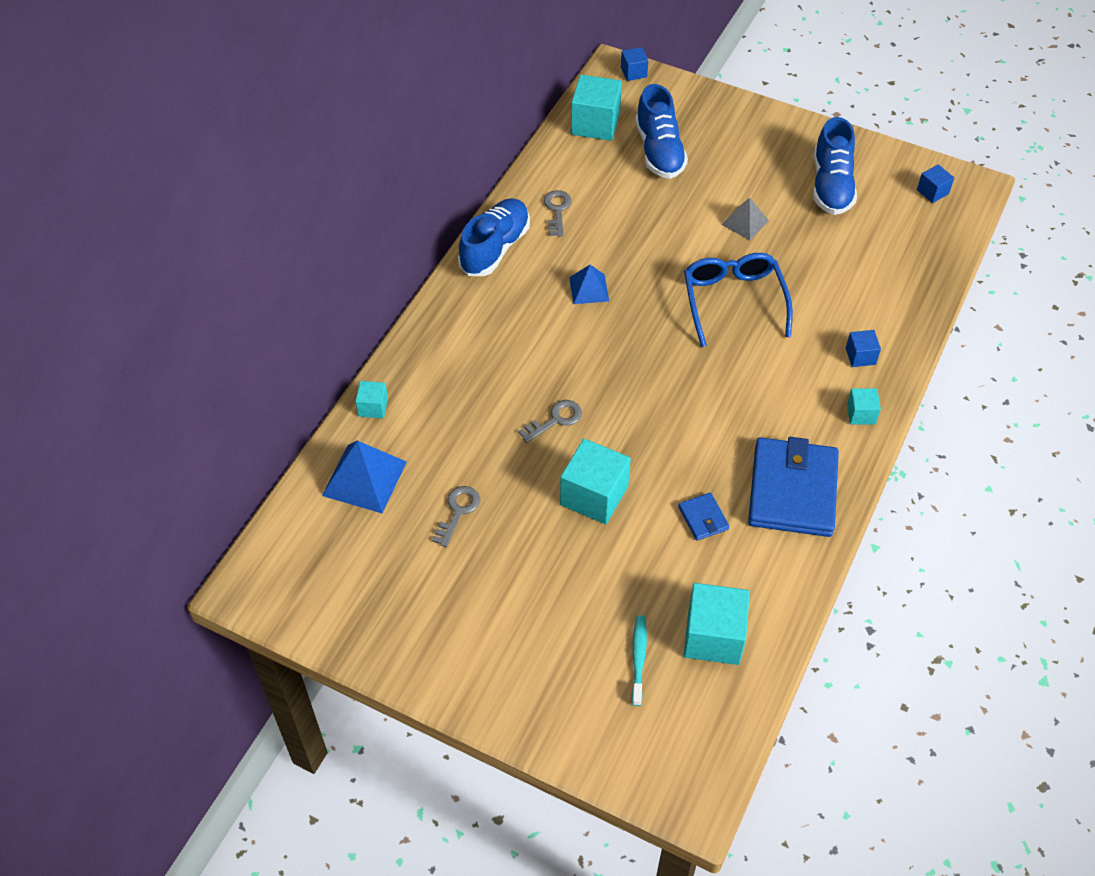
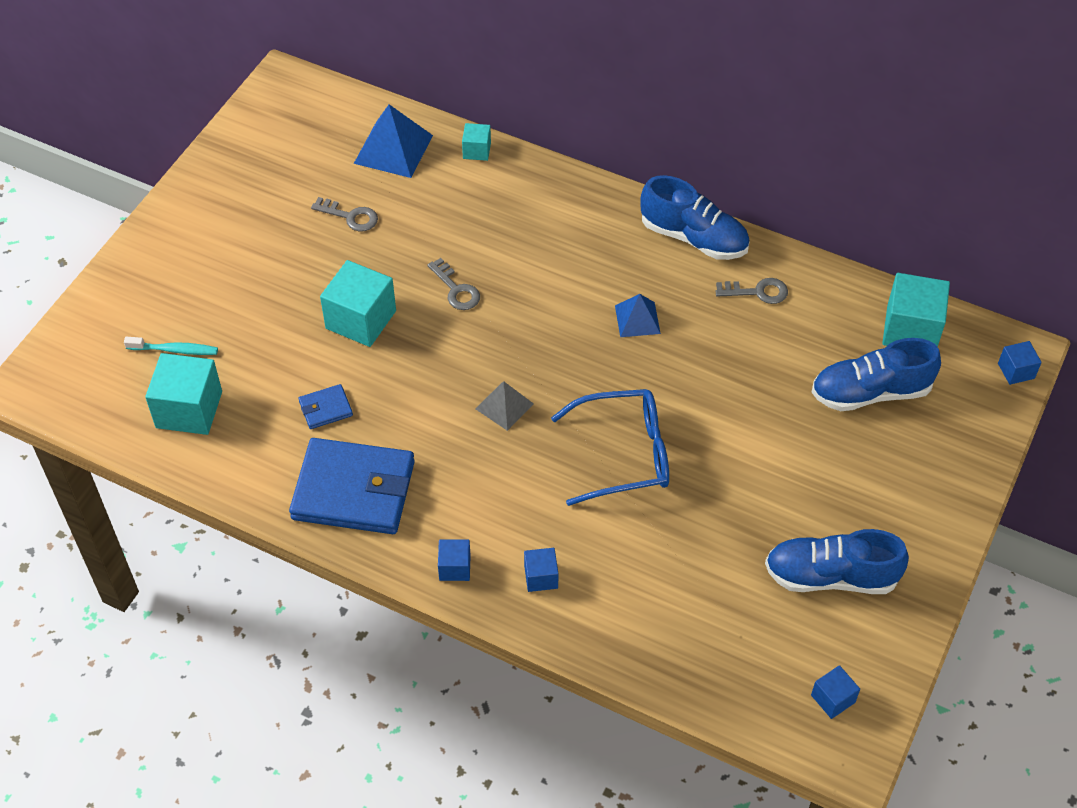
camera: 90 degrees right, 0 degrees up
grey pyramid [721,197,769,240] -> grey pyramid moved to [476,381,534,431]
turquoise cube [847,388,881,424] -> blue cube [438,540,471,581]

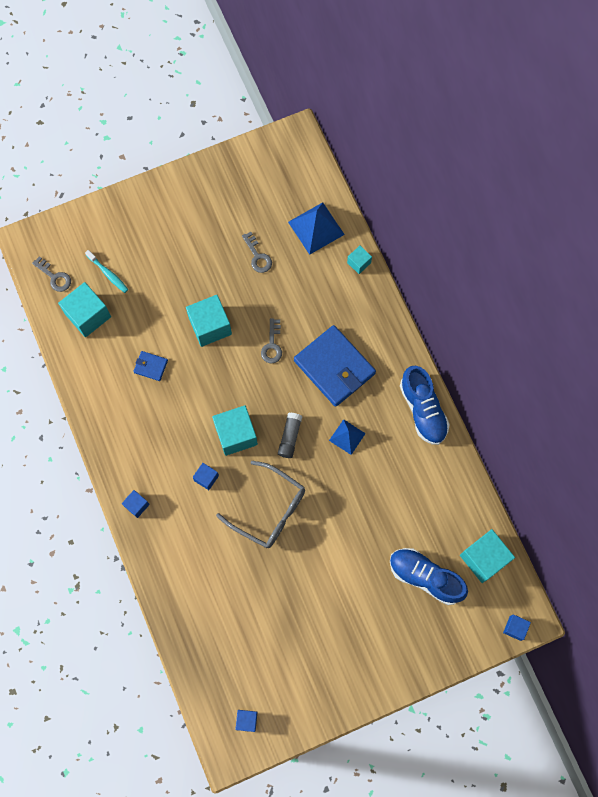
camera: 40 degrees right, 20 degrees up
blue wallet [289,438,415,534] -> blue wallet moved to [294,325,376,407]
grey pyramid [476,381,534,431] -> turquoise cube [212,405,258,456]
blue cube [524,548,559,592] -> blue cube moved to [193,463,219,490]
blue glasses [551,389,669,506] -> grey glasses [216,461,305,548]
grey key [716,278,788,304] -> grey key moved to [32,256,71,292]
blue shoe [765,529,909,594] -> none
none -> grey glue stick [278,413,302,458]

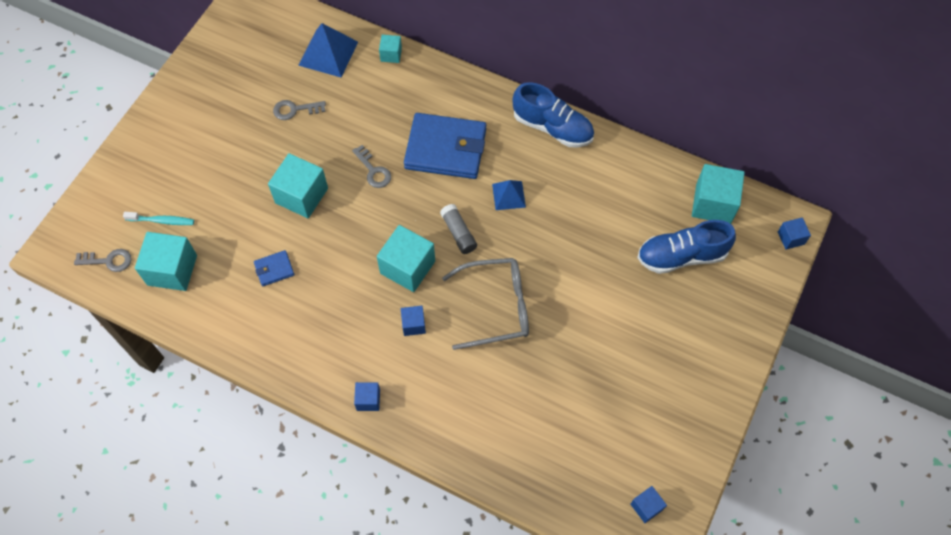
camera: 40 degrees left, 10 degrees down
grey key [242,232,272,273] -> grey key turned 150 degrees clockwise [273,100,326,120]

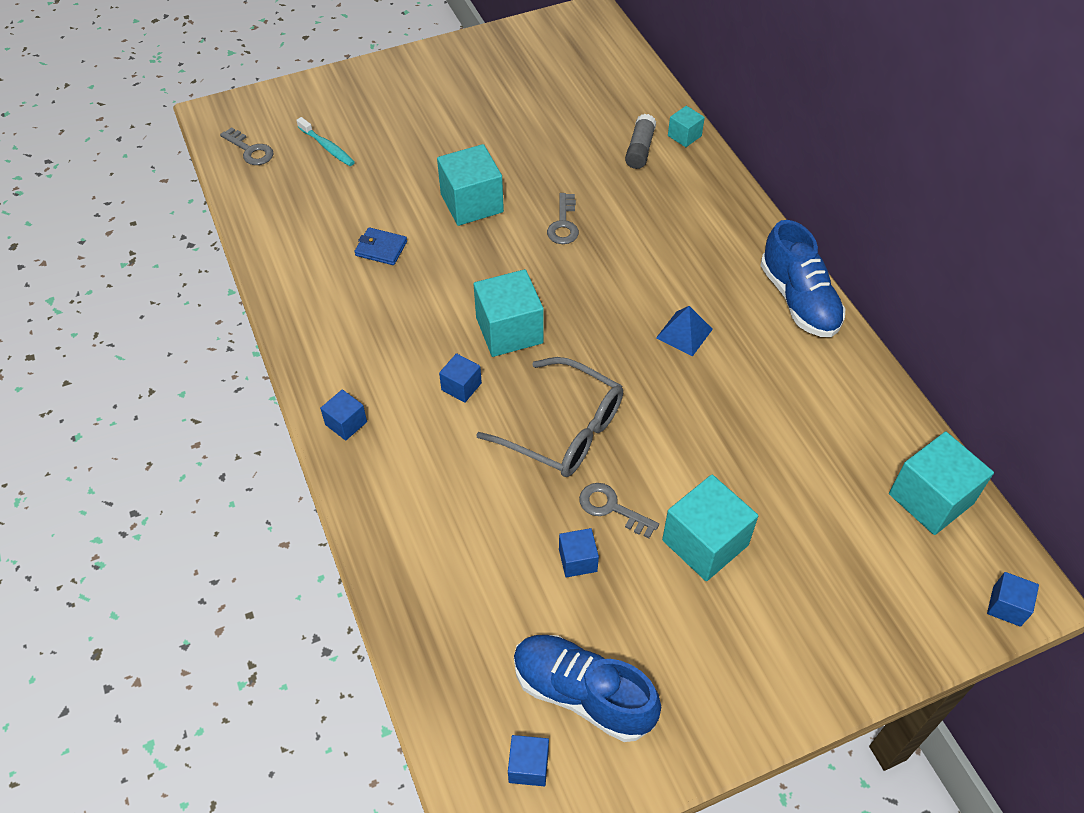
camera: 40 degrees right, 10 degrees down
turquoise cube [135,232,197,291] -> turquoise cube moved to [662,474,758,581]
grey key [273,100,326,120] -> grey key moved to [579,483,659,538]
blue pyramid [298,23,358,77] -> none
blue wallet [404,113,486,179] -> none
grey glue stick [440,204,477,254] -> grey glue stick moved to [625,114,656,169]
blue shoe [637,220,736,274] -> blue shoe moved to [514,635,661,742]
none -> blue cube [559,528,599,578]

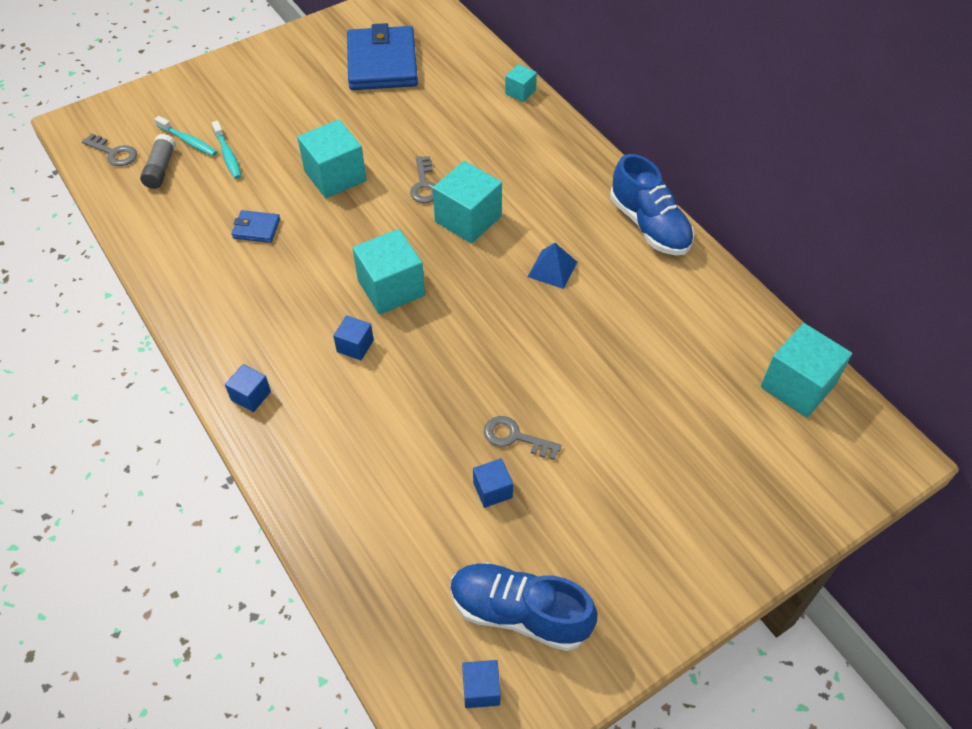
camera: 10 degrees left, 0 degrees up
grey glasses [476,357,623,477] -> none
grey glue stick [625,114,656,169] -> grey glue stick moved to [140,134,176,189]
turquoise cube [662,474,758,581] -> turquoise cube moved to [433,161,502,243]
blue cube [987,572,1039,627] -> none
none -> turquoise toothbrush [212,121,241,179]
none -> blue wallet [347,23,418,90]

